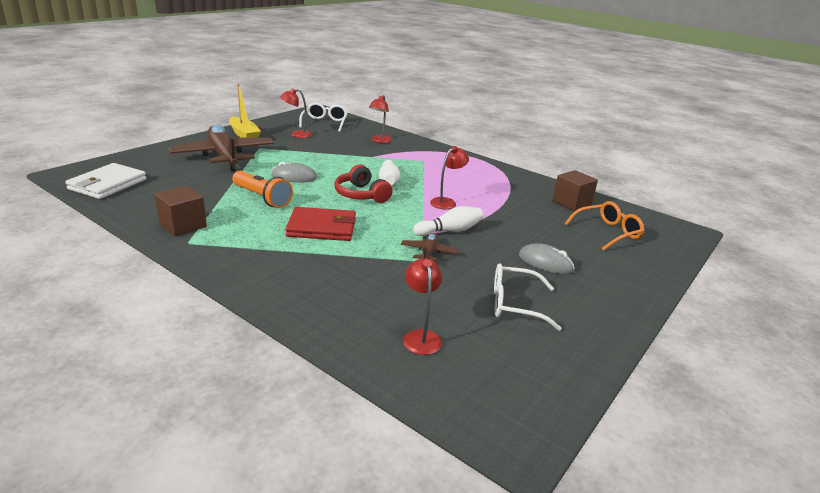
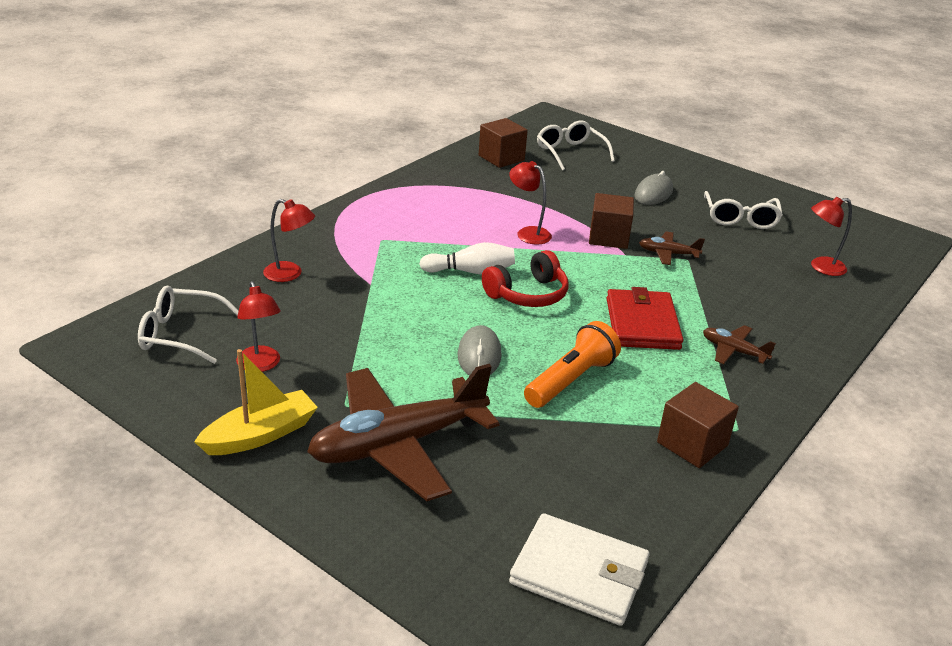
camera: 90 degrees left, 5 degrees up
white bowling pin [413,206,483,236] -> brown cube [589,193,634,249]
orange glasses [564,201,645,251] -> white glasses [537,121,615,171]
none -> brown plane [703,325,776,364]

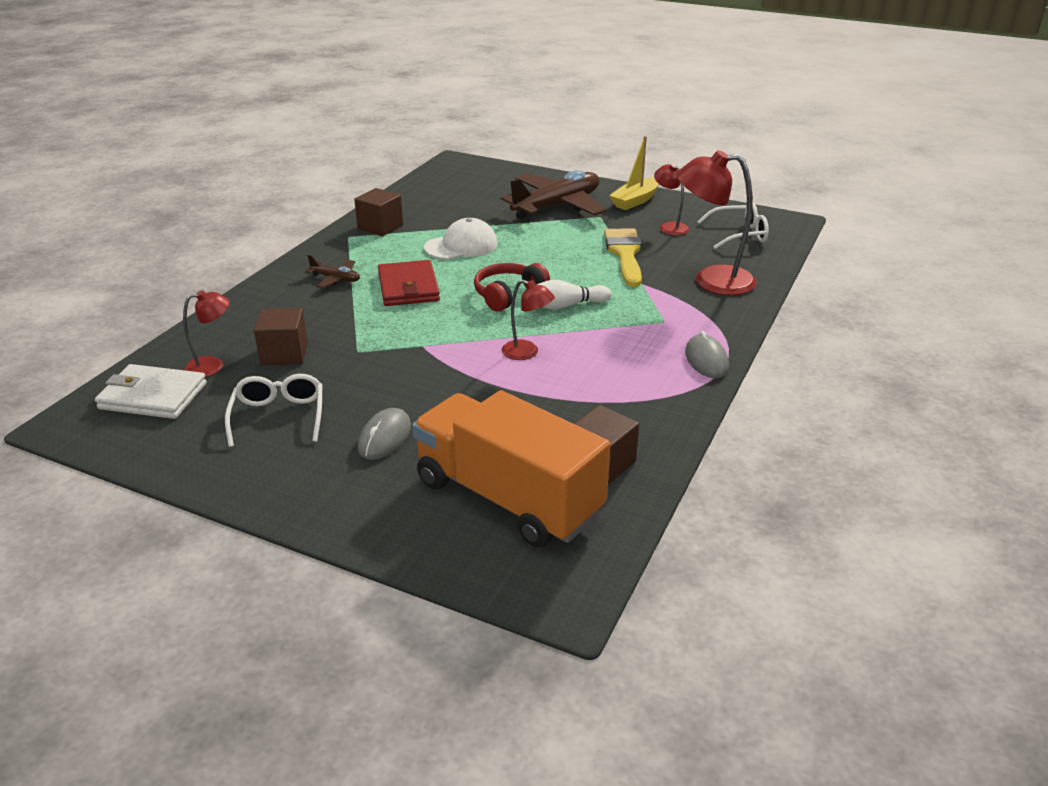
camera: 170 degrees right, 0 degrees up
red lamp [263,199,315,282] -> red lamp [677,150,757,295], size x1.84
grey mouse [458,325,502,376] -> grey mouse moved to [685,331,729,378]
white wallet [509,513,649,626] -> white wallet moved to [95,364,207,419]
orange flashlight [524,321,621,408] -> white cap [424,218,498,260]
white glasses [537,121,615,171] -> orange truck [412,390,610,548]
brown cube [589,193,634,249] -> brown cube moved to [254,308,308,365]
brown plane [639,231,705,265] -> none
none -> yellow brush [604,228,642,287]

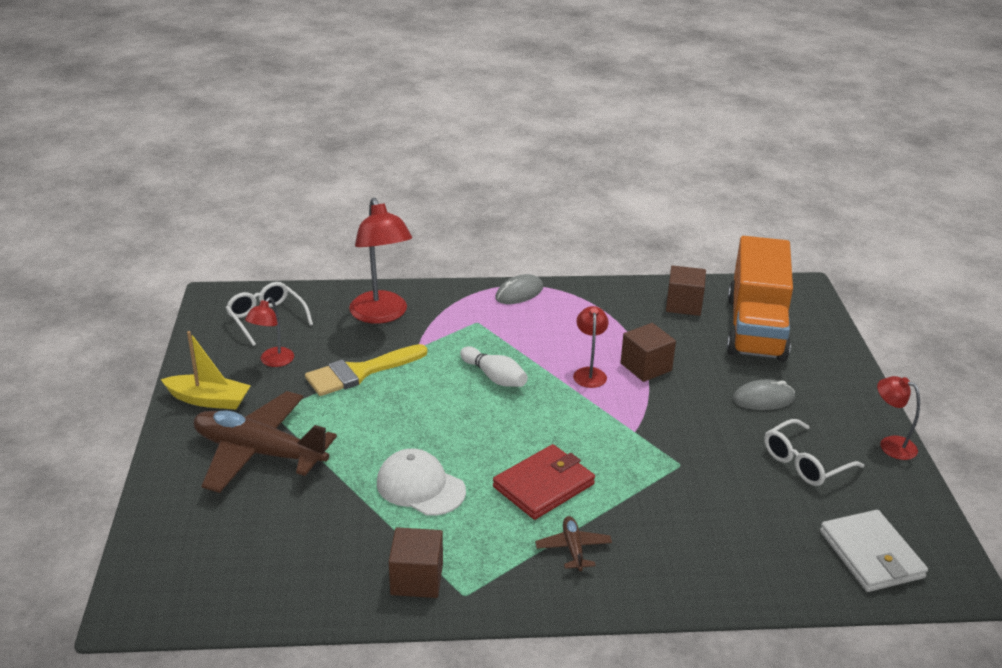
camera: 120 degrees left, 0 degrees up
red lamp [183,290,230,377] -> red lamp moved to [877,376,920,460]
brown cube [254,308,308,365] -> brown cube moved to [621,323,676,382]
red headphones [474,263,550,311] -> none

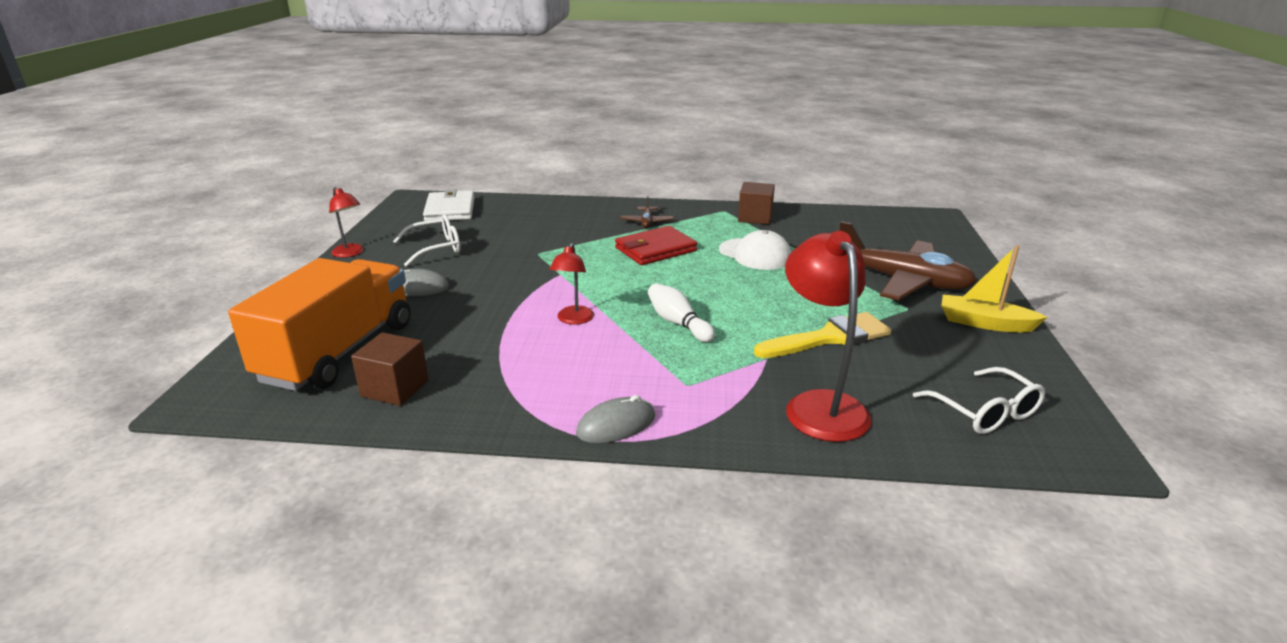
camera: 170 degrees left, 5 degrees down
red lamp [245,297,294,367] -> none
brown cube [621,323,676,382] -> none

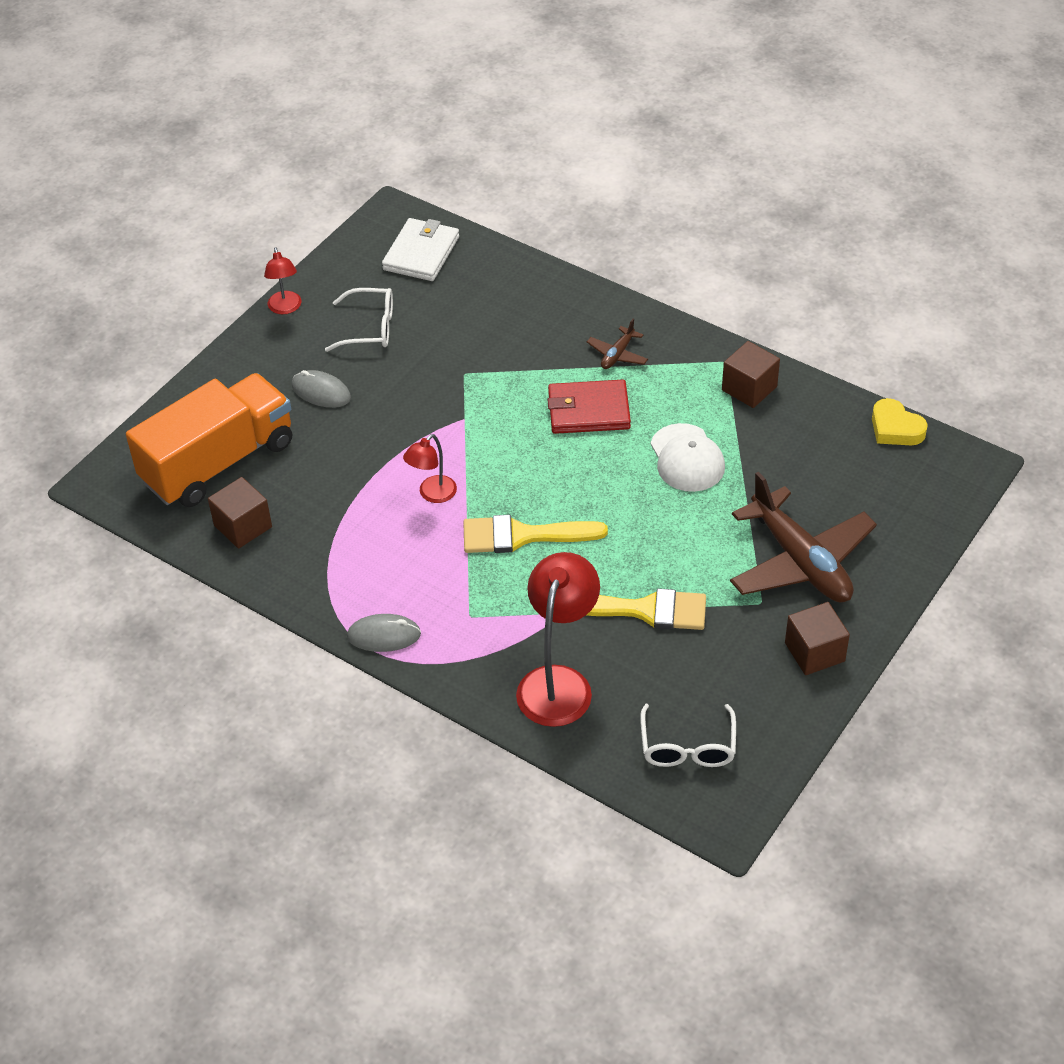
camera: 30 degrees right, 20 degrees up
white bowling pin [648,283,715,342] -> yellow brush [463,515,608,553]
yellow boat [942,245,1048,333] -> brown cube [785,602,850,675]
none -> yellow heart [872,398,928,445]

